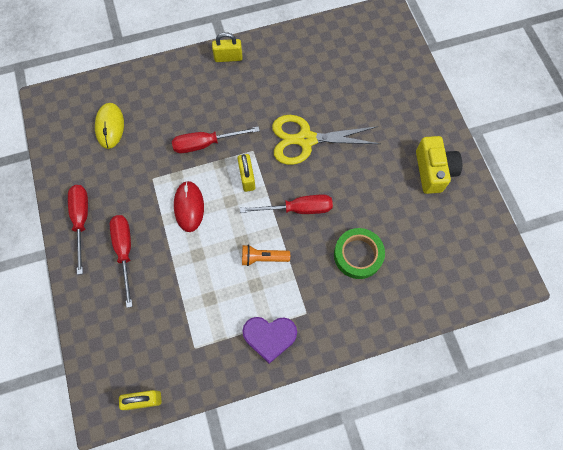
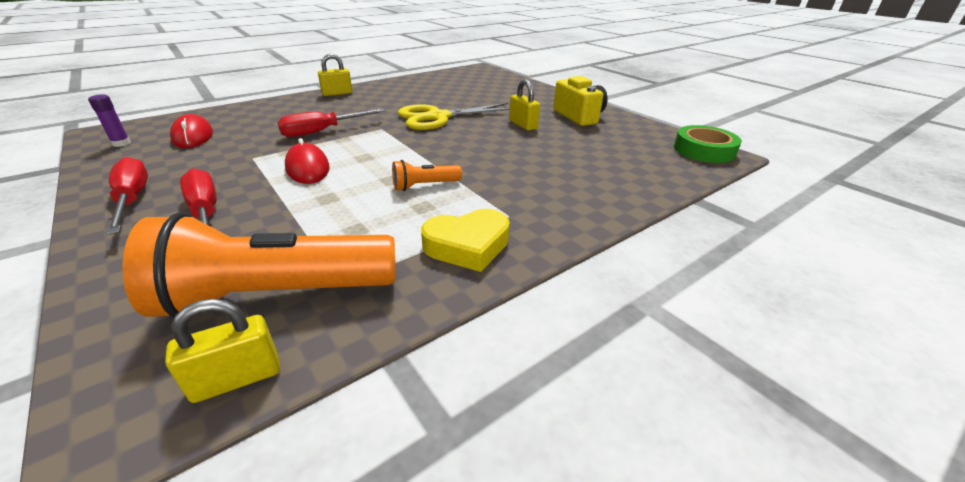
camera: 20 degrees left, 35 degrees down
yellow mouse [95,103,124,149] -> red mouse [170,114,213,148]
yellow padlock [237,154,255,192] -> yellow padlock moved to [509,79,540,131]
red screwdriver [240,194,333,214] -> none
purple heart [242,317,297,364] -> yellow heart [421,209,510,272]
green tape [334,228,385,279] -> green tape moved to [674,125,742,163]
none -> purple glue stick [88,94,131,147]
none -> orange flashlight [122,212,395,318]

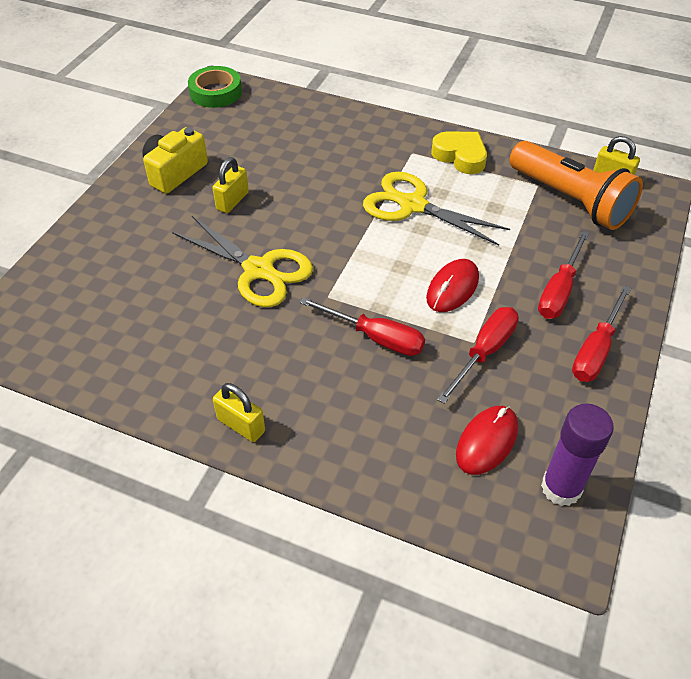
camera: 120 degrees left, 15 degrees up
purple glue stick [88,94,131,147] -> purple glue stick [541,404,614,506], size x1.88
orange flashlight [392,160,462,191] -> yellow scissors [363,172,510,246]
none -> red screwdriver [437,307,519,404]

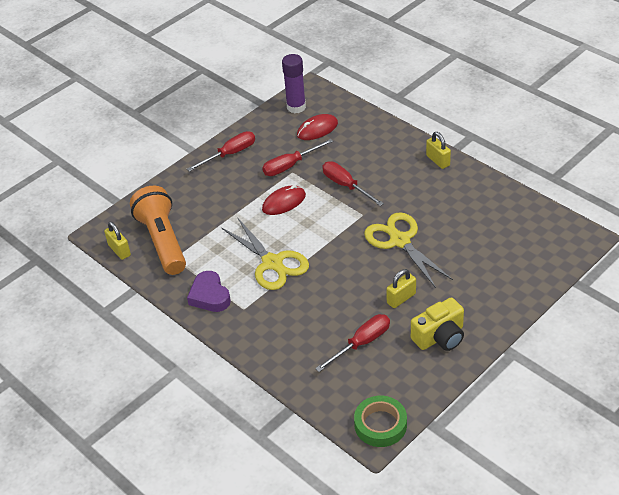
camera: 155 degrees left, 5 degrees down
yellow heart [431,132,487,174] -> purple heart [187,271,231,312]
red screwdriver [538,231,589,319] -> red screwdriver moved to [315,314,390,372]

